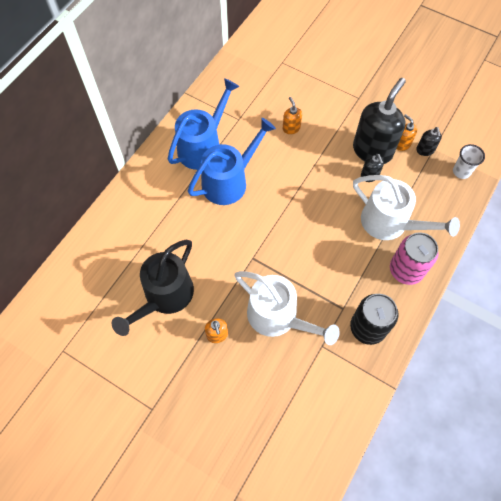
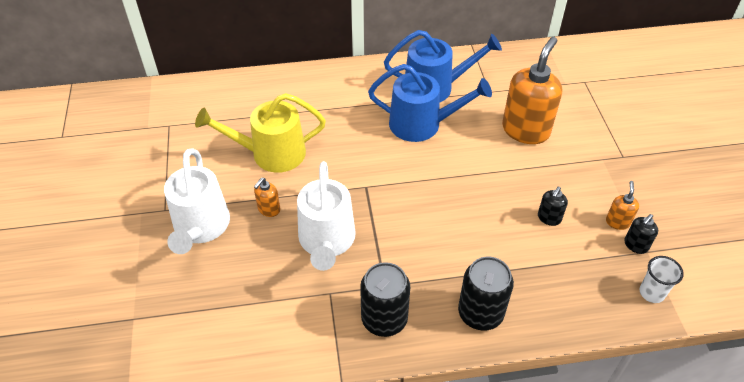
camera: 50 degrees right, 15 degrees down
black watering can [111,240,194,336] -> yellow watering can [195,93,326,173]
orange soap dispenser [283,97,302,134] -> orange soap dispenser [502,37,562,144], size x2.22
black soap dispenser [353,78,406,164] -> none
white watering can [353,175,460,240] -> white watering can moved to [164,148,230,254]
pink can [390,233,439,285] -> black can [458,257,514,331]

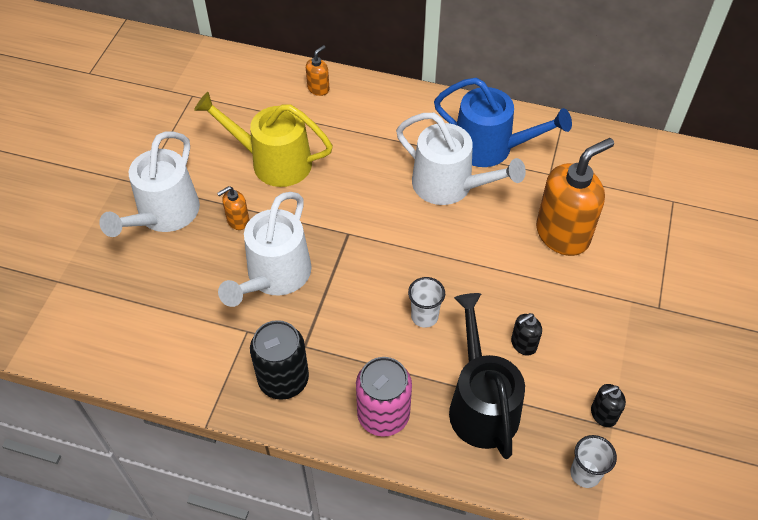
camera: 25 degrees right, 5 degrees up
blue watering can [368,64,492,142] -> white watering can [396,113,526,205]
black can [458,257,514,331] -> pink can [356,357,412,436]
orange soap dispenser [606,181,639,230] -> orange soap dispenser moved to [306,45,329,96]
none -> white cup [408,277,445,328]
none -> black watering can [449,293,525,459]

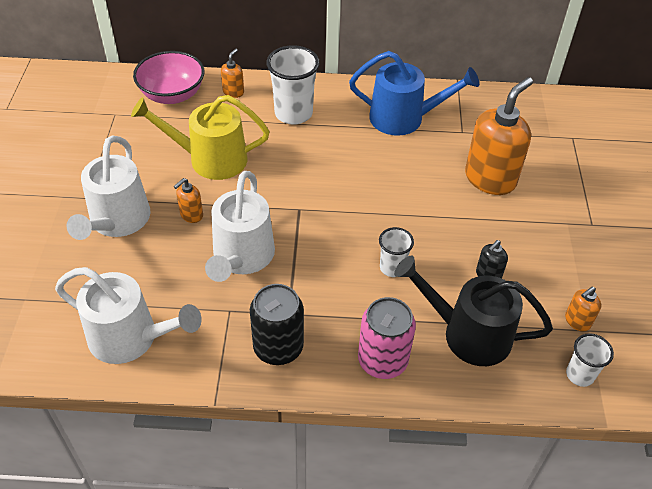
camera: 15 degrees left, 5 degrees down
white watering can [396,113,526,205] -> white watering can moved to [55,267,202,364]
black watering can [449,293,525,459] -> black watering can turned 45 degrees counterclockwise [394,256,553,366]
black soap dispenser [591,384,626,427] -> orange soap dispenser [565,287,601,331]
none -> pink bowl [133,51,204,104]
none -> white cup [266,45,320,125]

